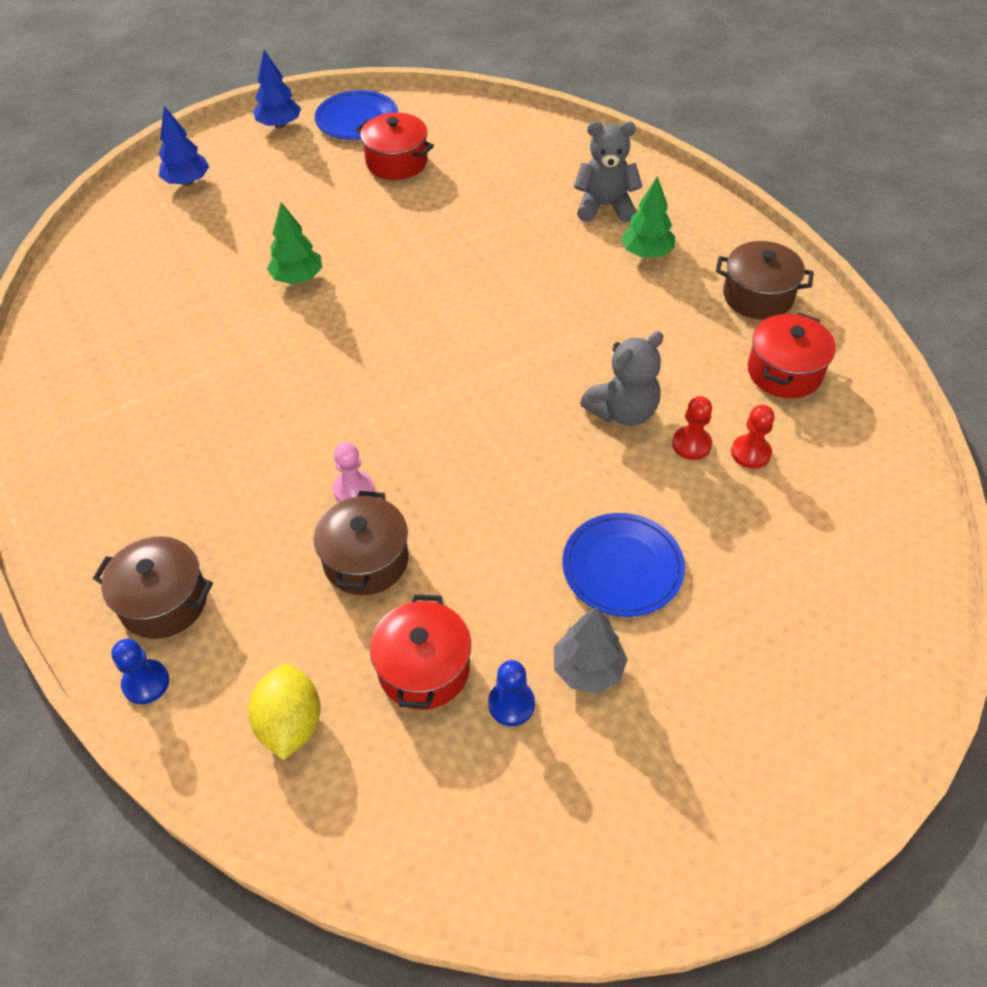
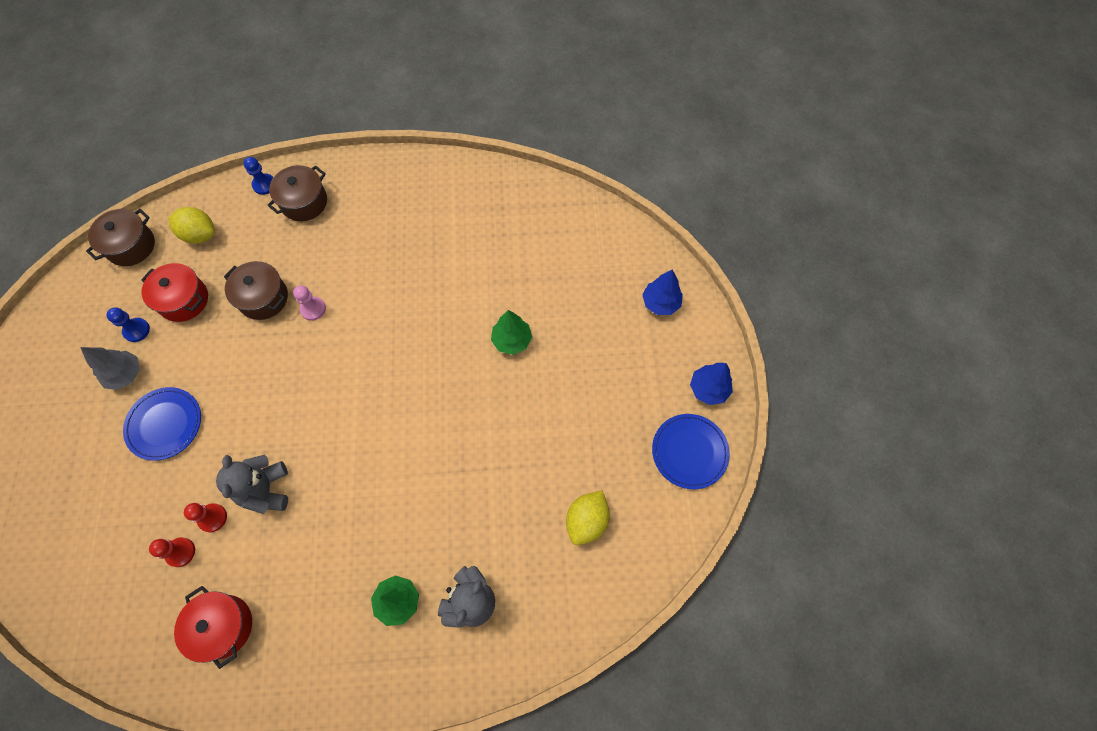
camera: 115 degrees right, 15 degrees up
red pot [356,113,434,180] -> none
brown pot [716,241,814,319] -> brown pot moved to [86,209,155,266]
none -> yellow lemon [566,490,610,545]

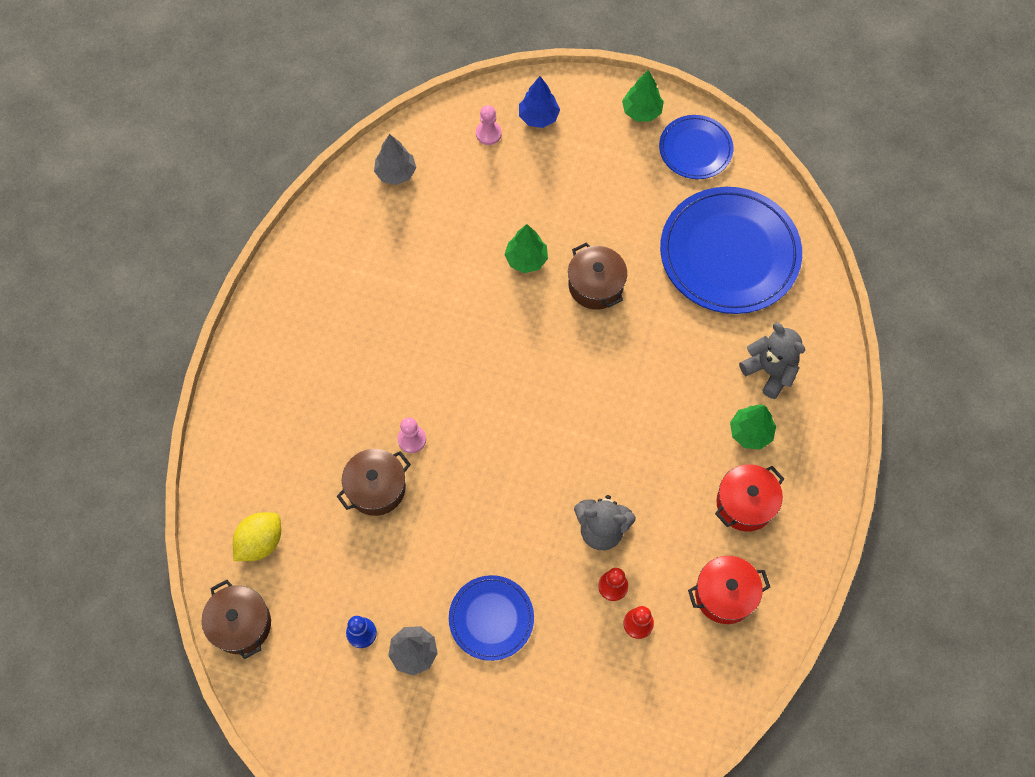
camera: 70 degrees left, 0 degrees up
red pot [141,263,208,322] -> red pot moved to [715,464,785,531]
blue pawn [243,157,274,195] -> none
brown pot [267,165,327,221] -> brown pot moved to [568,242,627,310]
yellow lemon [566,490,610,545] -> blue plate [660,187,802,314]
blue tree [690,363,733,405] -> green tree [622,70,664,121]
none -> grey tree [374,134,416,185]
none -> pink pawn [476,105,502,145]

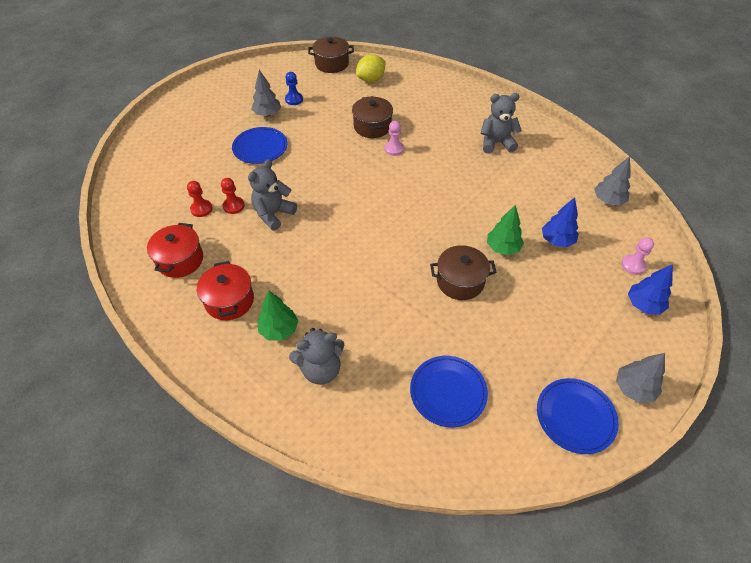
camera: 115 degrees right, 15 degrees down
yellow lemon [233,512,281,561] -> yellow lemon turned 75 degrees clockwise [356,54,386,82]
green tree [622,70,664,121] -> grey tree [616,353,665,403]
blue plate [660,187,802,314] -> blue plate [410,356,488,427], size x0.54
none -> grey teddy bear [481,93,522,154]
none -> blue tree [542,197,579,247]

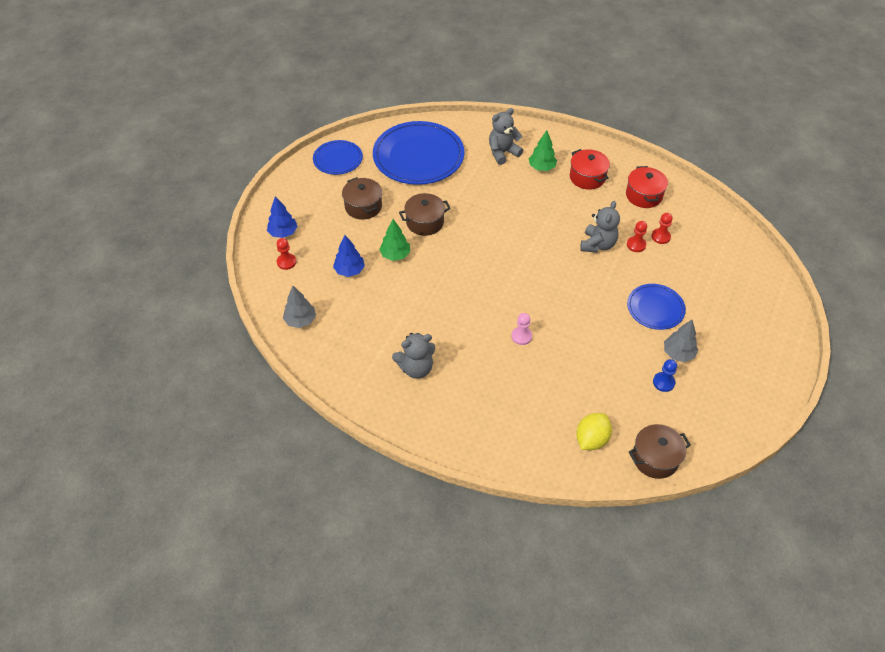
camera: 165 degrees right, 0 degrees up
brown pot [352,96,393,138] -> brown pot moved to [342,177,382,220]
blue plate [410,356,488,427] -> blue plate [373,121,465,185], size x1.84
grey tree [616,353,665,403] -> none
pink pawn [621,237,654,275] -> red pawn [277,238,296,270]

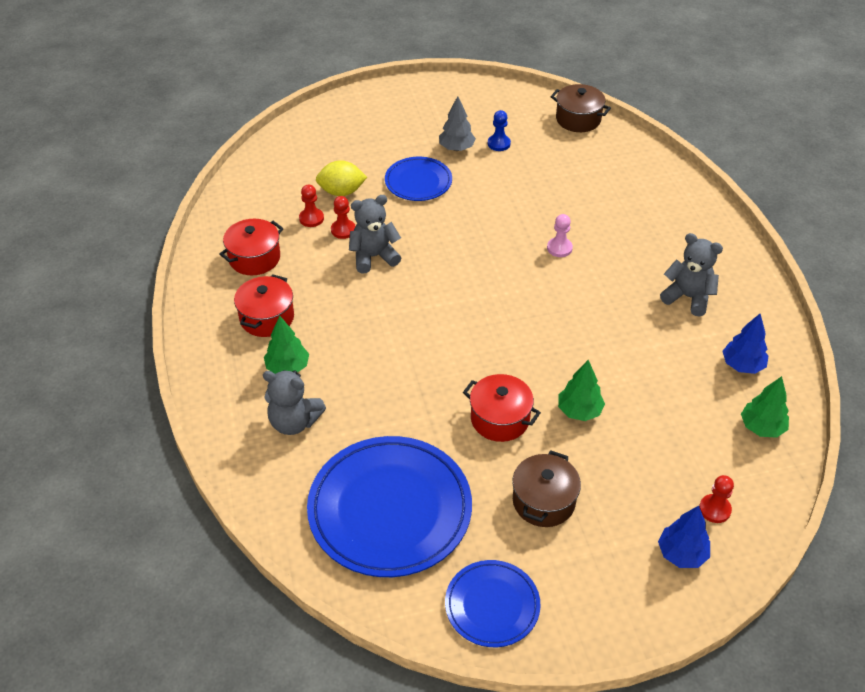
camera: 130 degrees left, 5 degrees down
grey tree [283,286,316,328] -> green tree [741,376,789,438]
blue tree [333,235,365,277] -> blue tree moved to [722,314,768,374]
brown pot [399,193,451,236] -> red pot [463,374,541,442]
yellow lemon [576,413,612,450] -> yellow lemon moved to [316,160,367,196]

